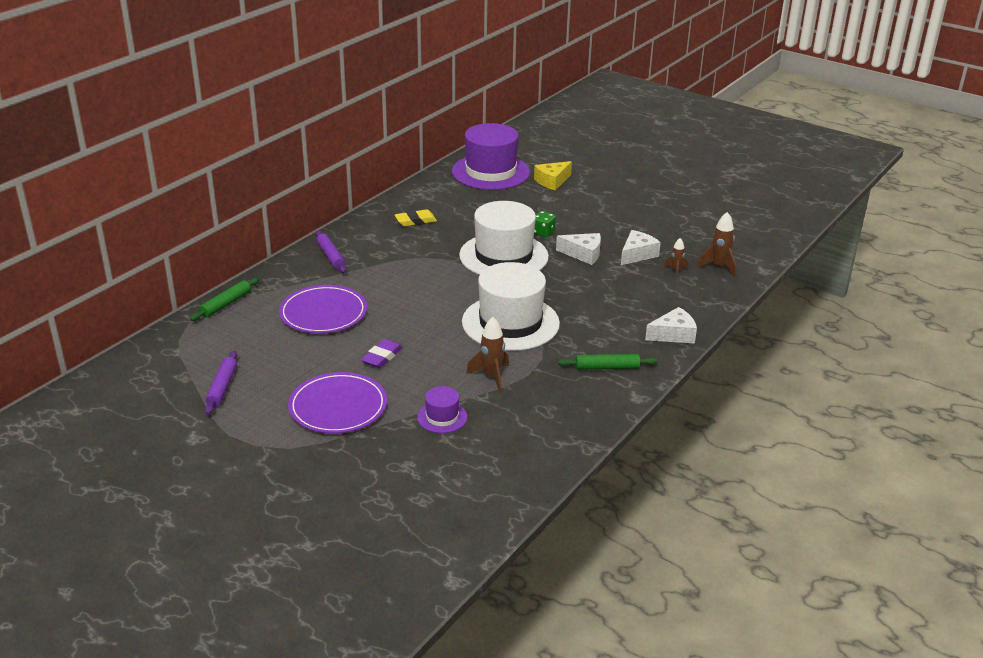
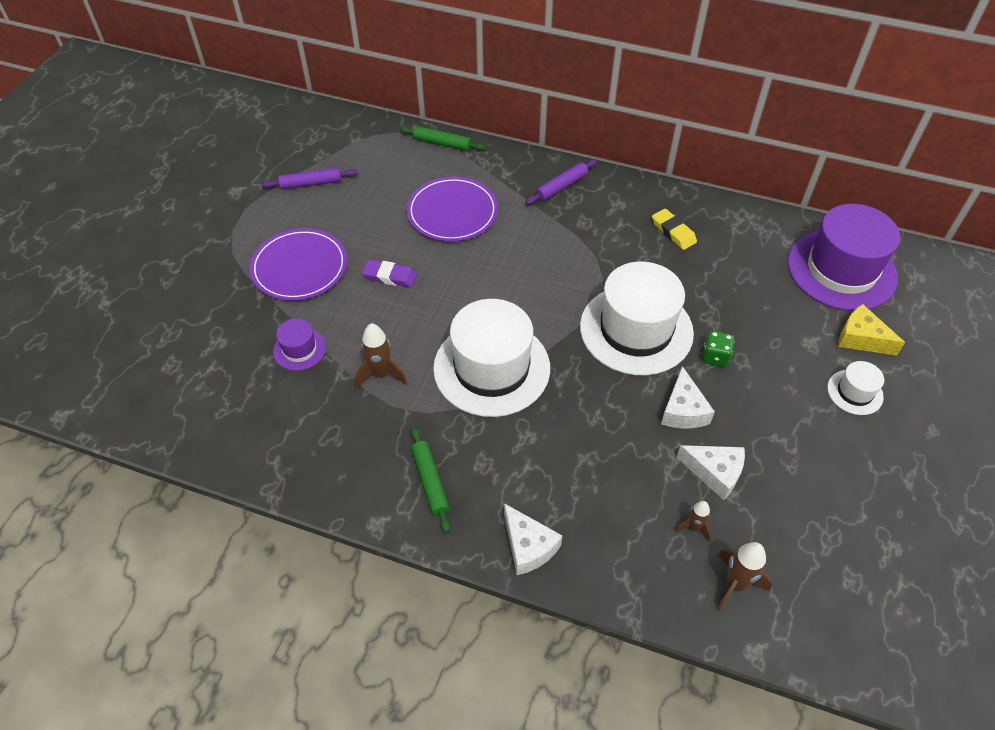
camera: 75 degrees right, 20 degrees up
none -> white hat [827,361,884,415]

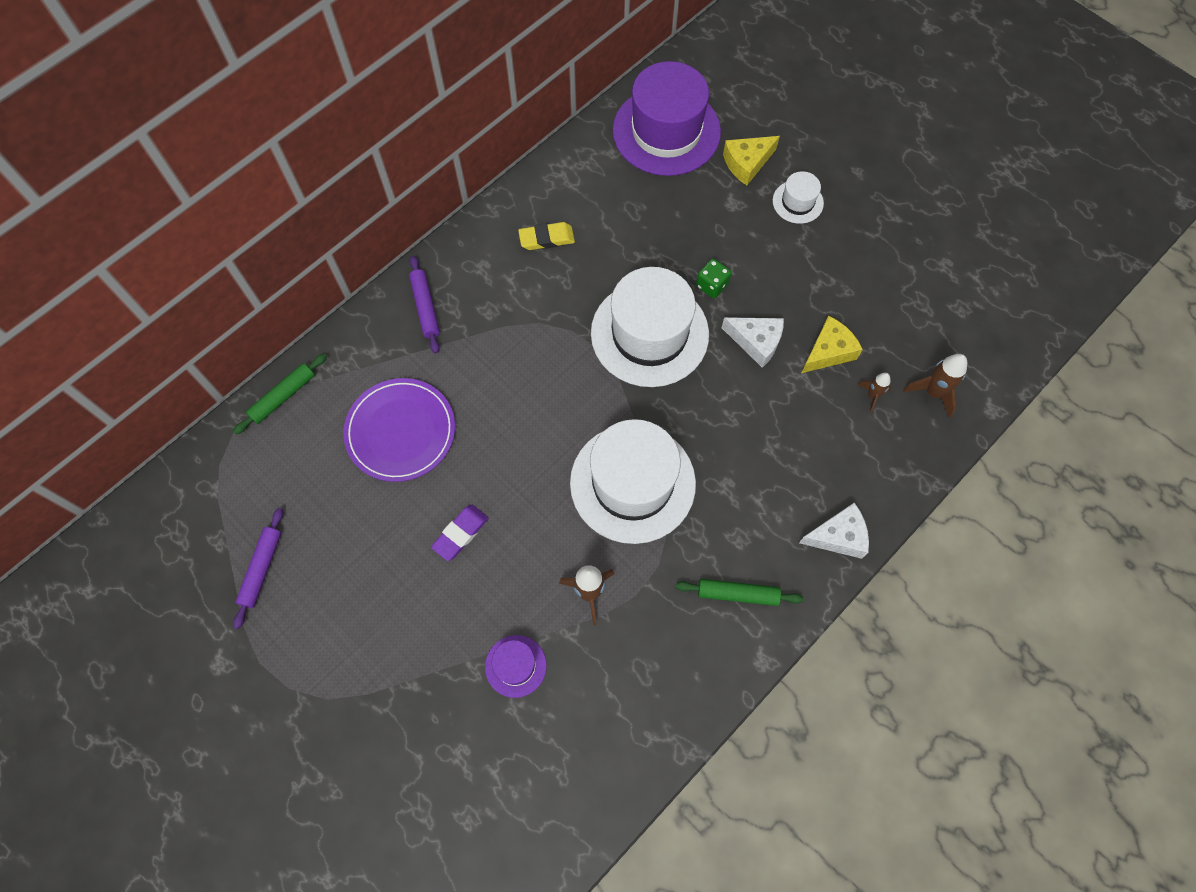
camera: 65 degrees left, 15 degrees up
purple plate [250,228,347,301] -> none
white cheese [677,445,745,500] -> yellow cheese [801,316,863,373]

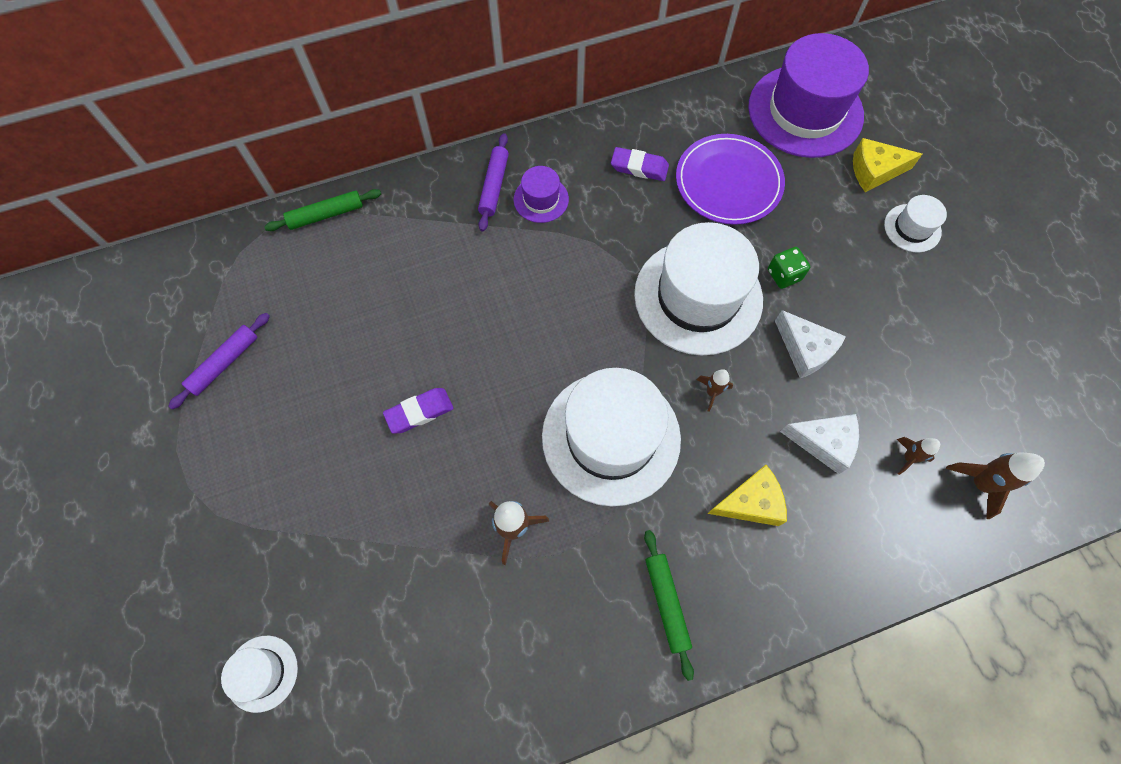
camera: 25 degrees right, 0 degrees up
purple plate [343,378,455,482] -> purple plate moved to [676,134,785,225]
purple hat [485,635,547,698] -> purple hat moved to [514,166,569,223]
yellow eraser [518,222,575,250] -> purple eraser [611,147,669,181]
green rolling pin [676,579,803,606] -> green rolling pin turned 45 degrees clockwise [644,530,694,681]
white cheese [799,502,869,559] -> white cheese moved to [780,414,859,474]
yellow cheese [801,316,863,373] -> yellow cheese moved to [707,465,787,526]
none -> white hat [221,636,298,713]
none -> brown rocket [696,369,733,412]

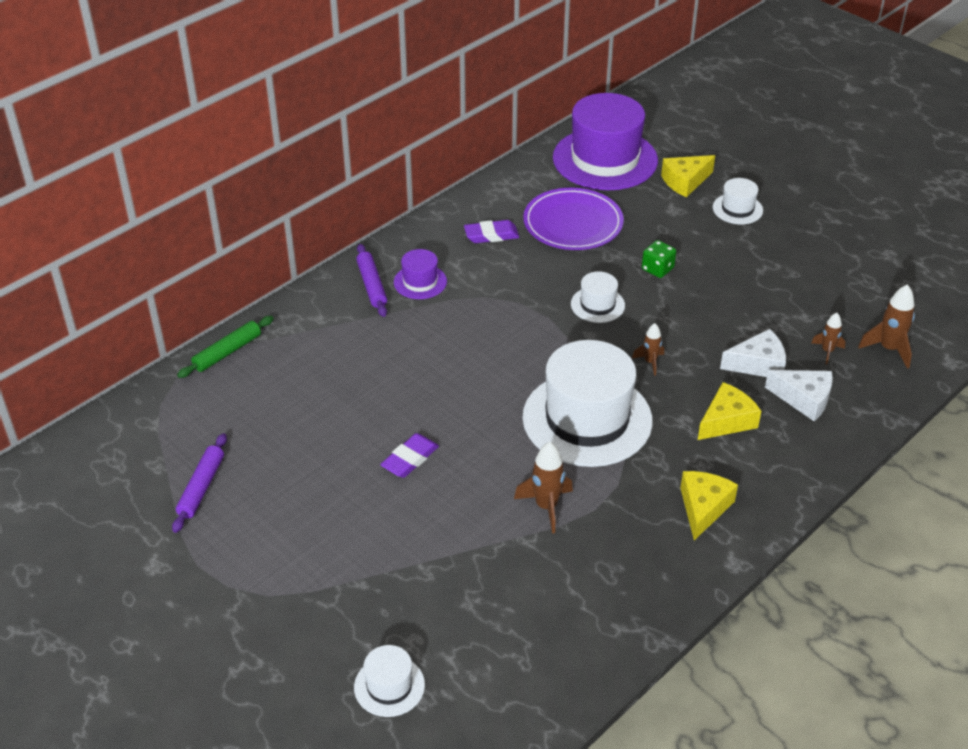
camera: 25 degrees left, 25 degrees down
white hat [634,222,763,355] -> white hat [571,271,625,323], size x0.46
green rolling pin [644,530,694,681] -> yellow cheese [680,471,738,540]
white cheese [775,310,846,378] -> white cheese moved to [765,370,833,421]

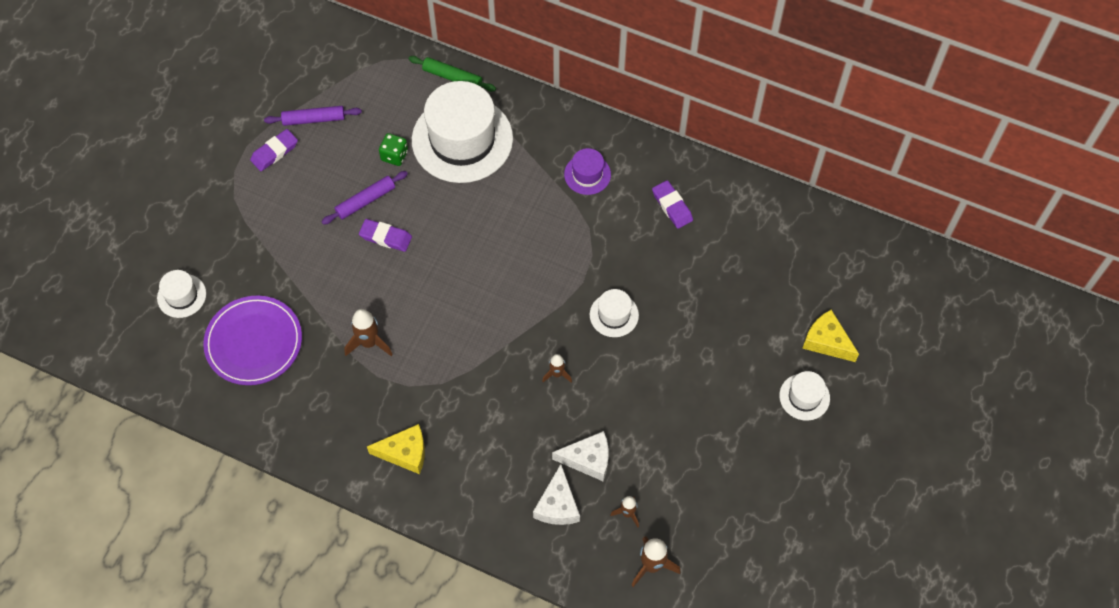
camera: 70 degrees right, 20 degrees up
purple rolling pin [356,244,387,317] -> purple rolling pin moved to [321,171,408,225]
white hat [522,340,653,467] -> white hat moved to [412,81,513,183]
purple plate [523,188,624,250] -> purple plate moved to [203,296,302,385]
purple hat [553,93,658,190] -> none
green dice [642,240,676,278] -> green dice moved to [379,133,408,166]
yellow cheese [698,382,761,440] -> none
white cheese [720,329,786,377] -> white cheese turned 60 degrees counterclockwise [552,431,609,481]
none -> purple eraser [250,129,298,171]

